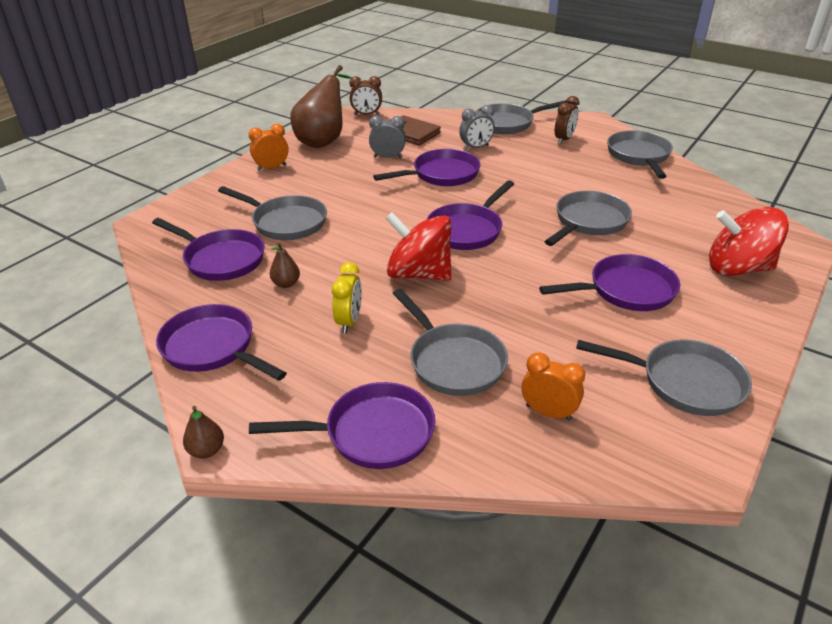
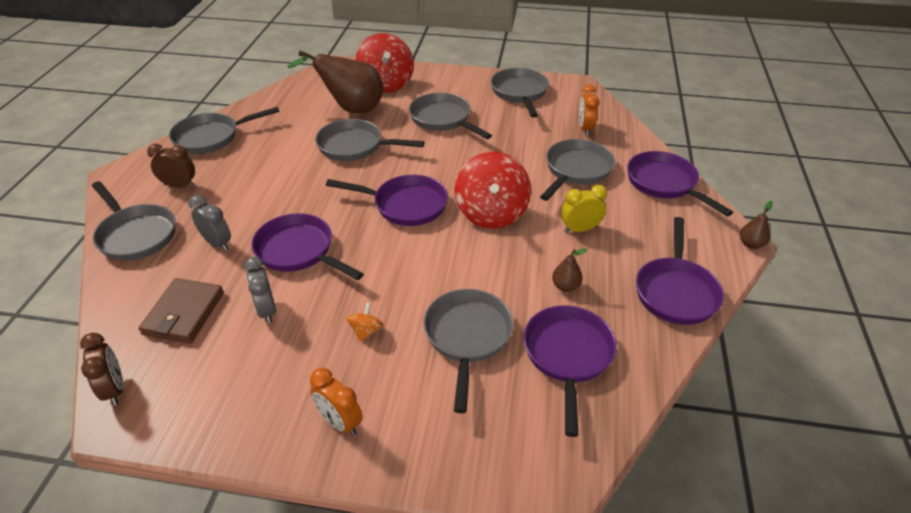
camera: 115 degrees left, 5 degrees up
brown pear [290,65,352,148] -> brown pear moved to [287,50,384,113]
purple pan [539,254,680,311] -> grey pan [409,93,492,139]
none -> orange spinning top [347,303,383,342]

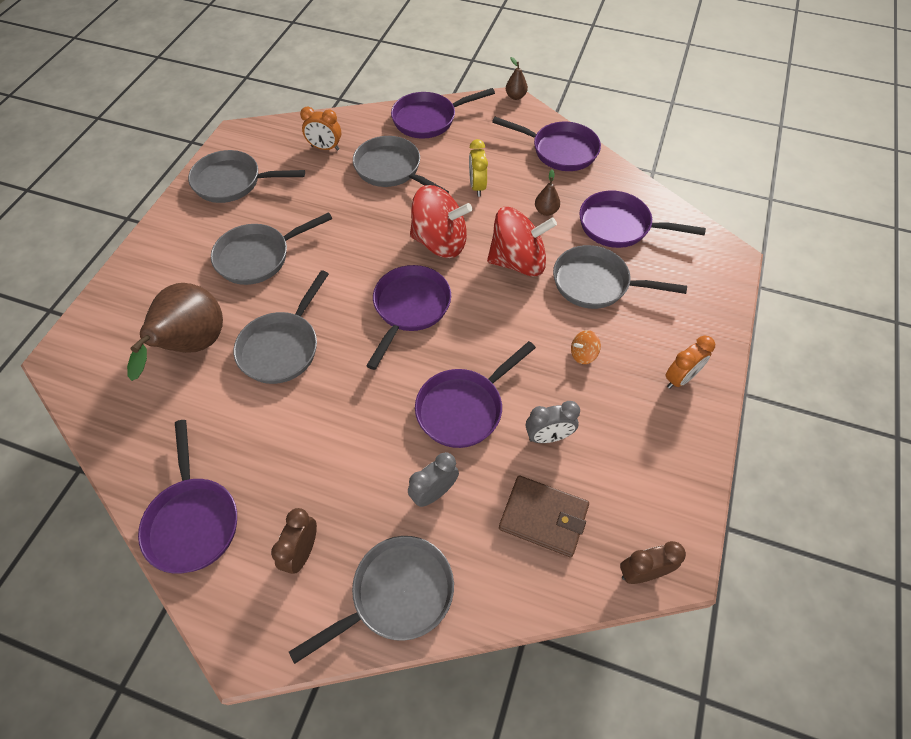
camera: 80 degrees left, 15 degrees up
grey pan [169,107,280,154] -> purple pan [138,420,237,574]
orange spinning top [347,303,383,342] -> orange spinning top turned 45 degrees counterclockwise [571,330,601,364]
red spinning top [355,33,414,93] -> red spinning top moved to [487,207,557,277]

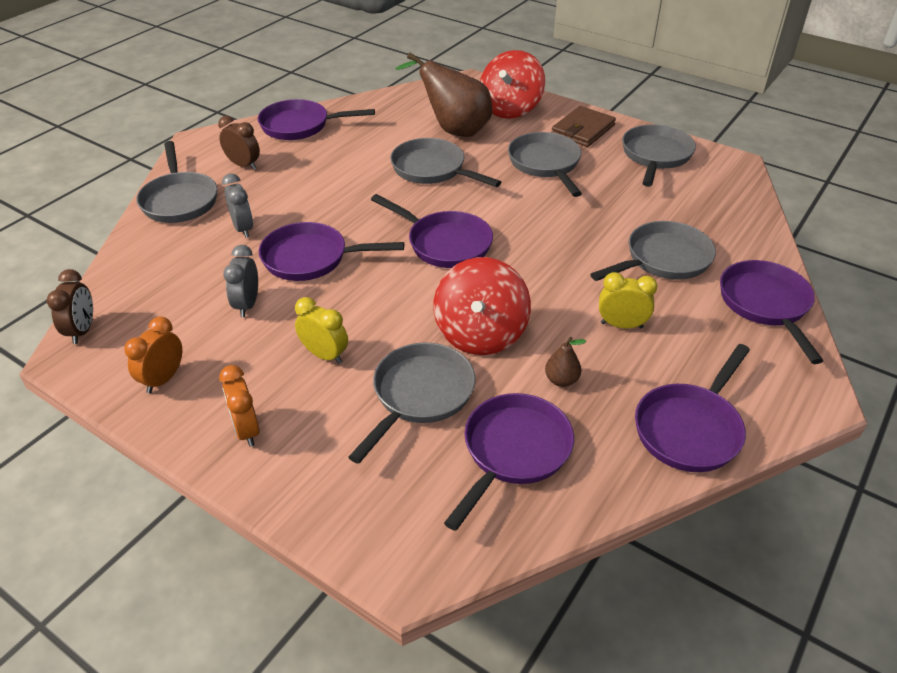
camera: 105 degrees right, 15 degrees down
orange clock [300,107,341,150] -> orange clock moved to [124,316,182,393]
red spinning top [410,185,472,258] -> red spinning top moved to [480,50,545,119]
purple pan [415,341,536,448] -> purple pan turned 60 degrees counterclockwise [259,222,404,281]
brown wallet [499,475,589,557] -> brown wallet moved to [551,106,616,147]
brown pear [506,57,528,100] -> none
orange spinning top [571,330,601,364] -> yellow clock [295,297,348,364]

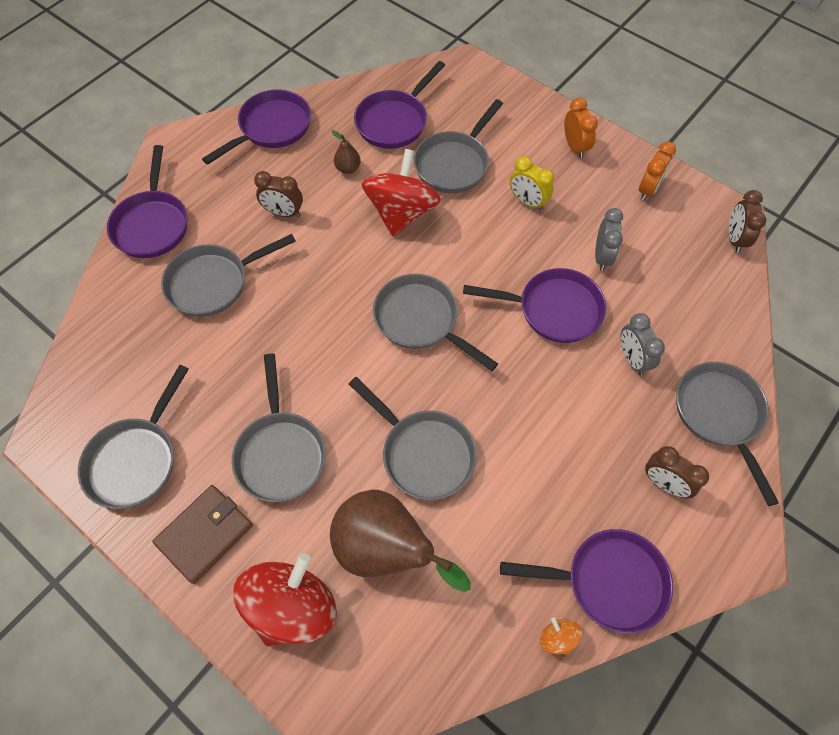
camera: 175 degrees left, 20 degrees up
purple pan [371,194,493,268] -> grey pan [373,274,498,371]
yellow clock [599,272,658,328] -> brown clock [254,171,303,217]
none -> orange spinning top [540,617,582,655]

